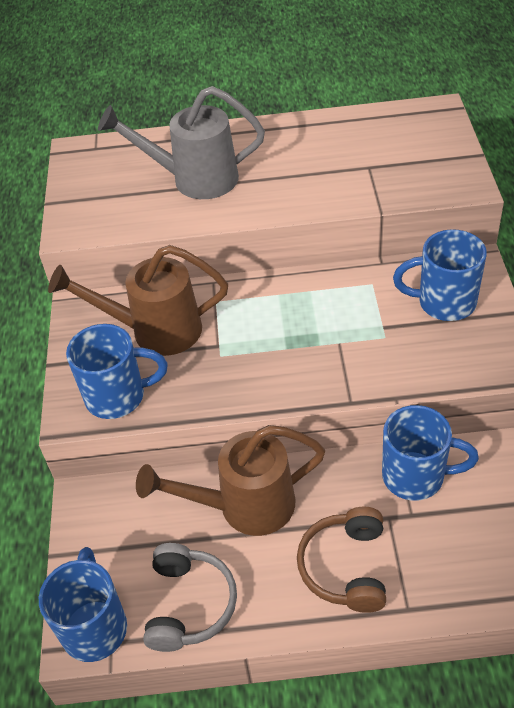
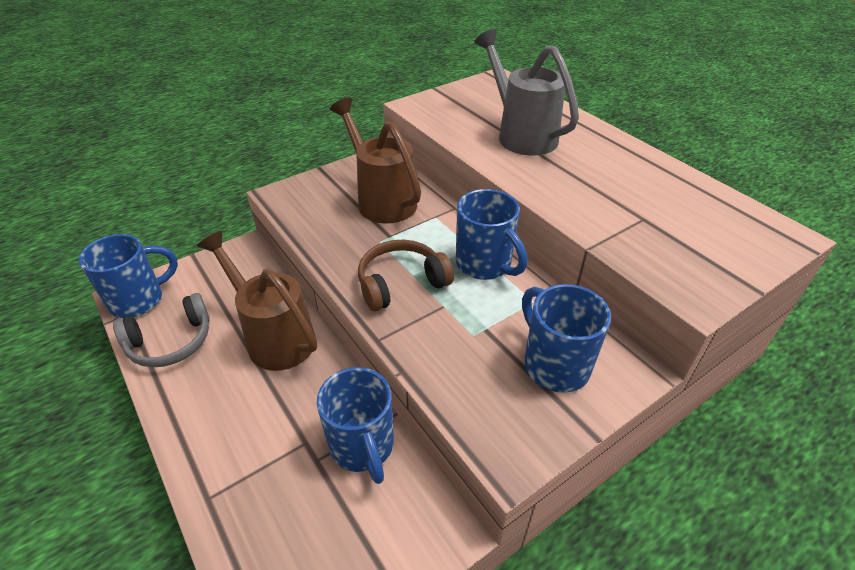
camera: 55 degrees right, 5 degrees down
blue mug [66,324,167,419] -> blue mug moved to [456,189,527,280]
brown headphones [297,507,386,613] -> brown headphones moved to [358,240,454,311]

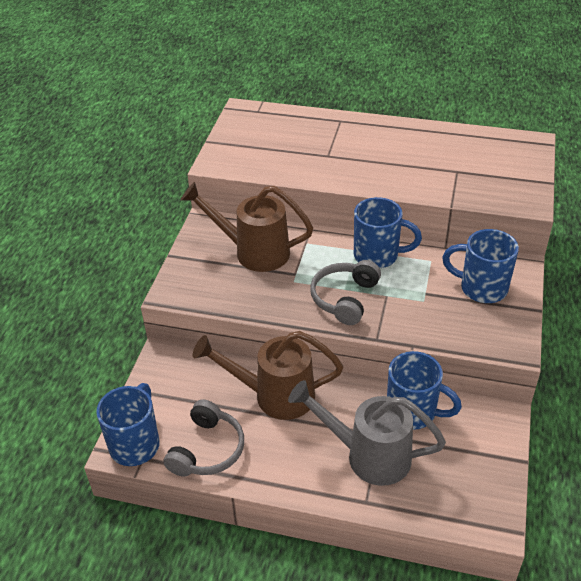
camera: 40 degrees left, 0 degrees up
brown headphones [358,240,454,311] -> grey headphones [310,260,381,325]
grey watering can [474,29,579,155] -> grey watering can moved to [288,380,446,486]

